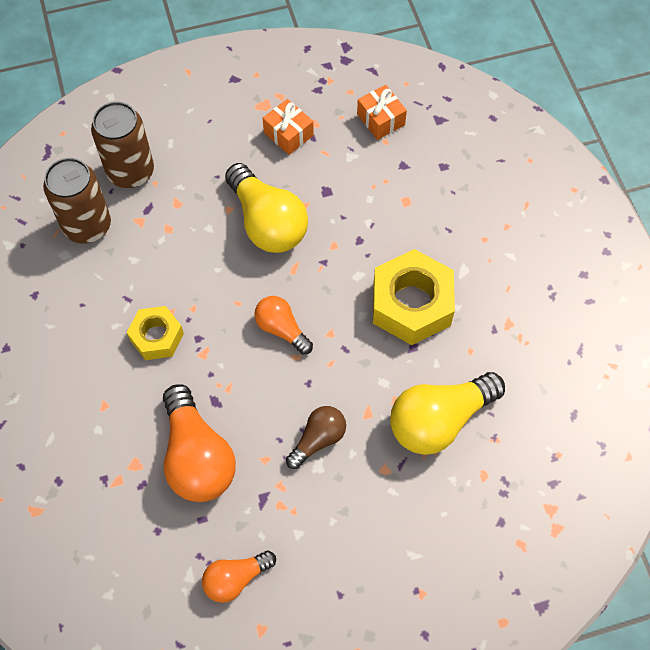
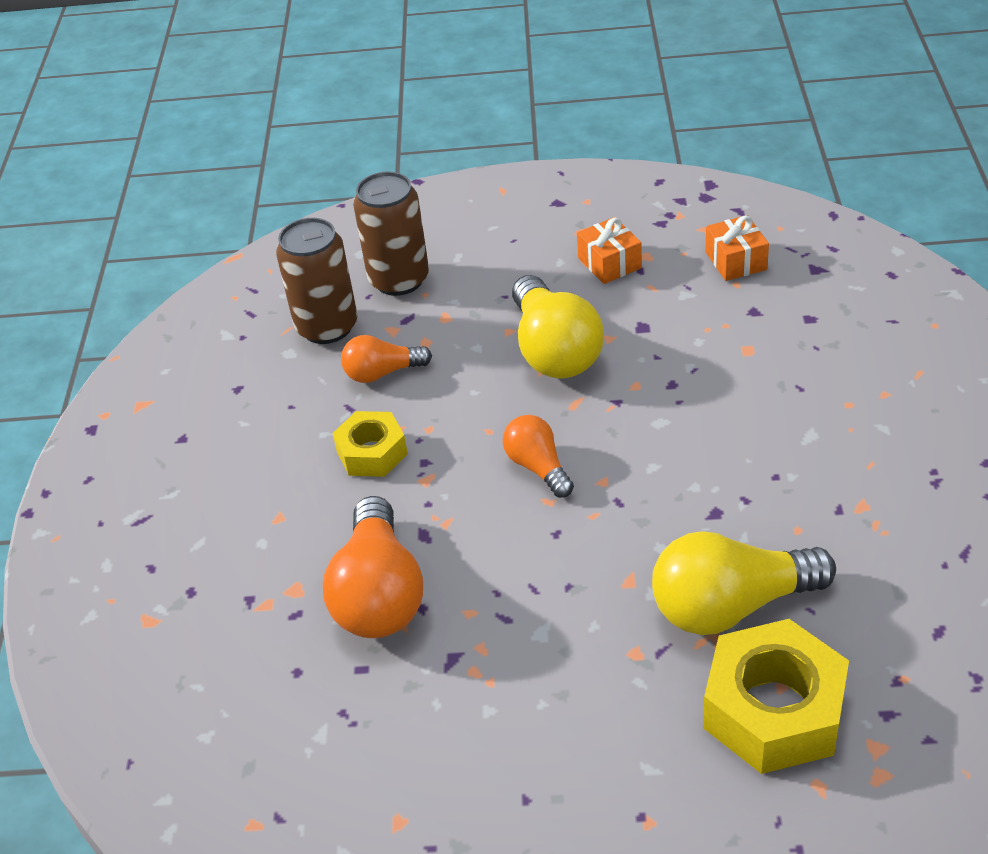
camera: 20 degrees right, 20 degrees down
orange light bulb [202,550,276,603] -> orange light bulb moved to [341,335,432,383]
brown light bulb [286,406,346,469] -> none
yellow nut [373,249,455,345] -> yellow nut moved to [703,619,849,774]

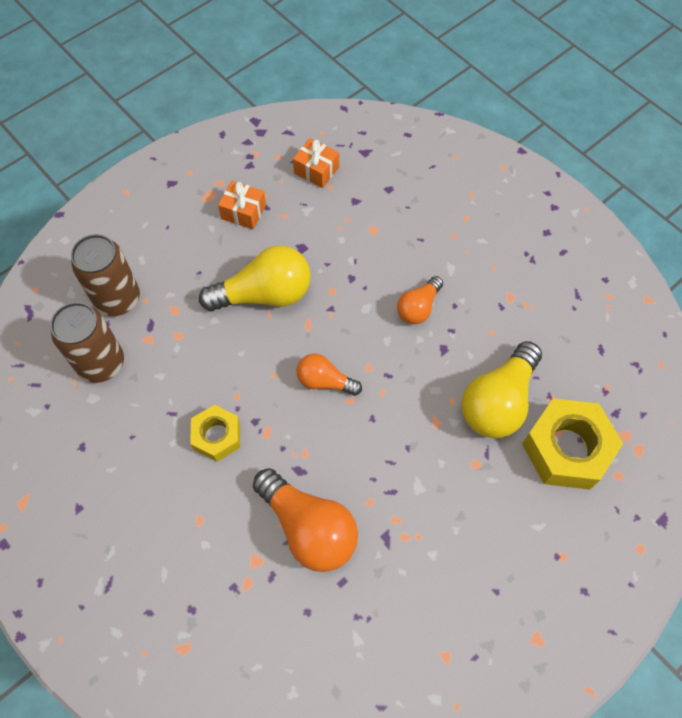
camera: 45 degrees left, 20 degrees up
orange light bulb [341,335,432,383] -> orange light bulb moved to [397,276,443,324]
yellow light bulb [512,275,604,379] -> yellow light bulb turned 45 degrees counterclockwise [199,246,311,312]

